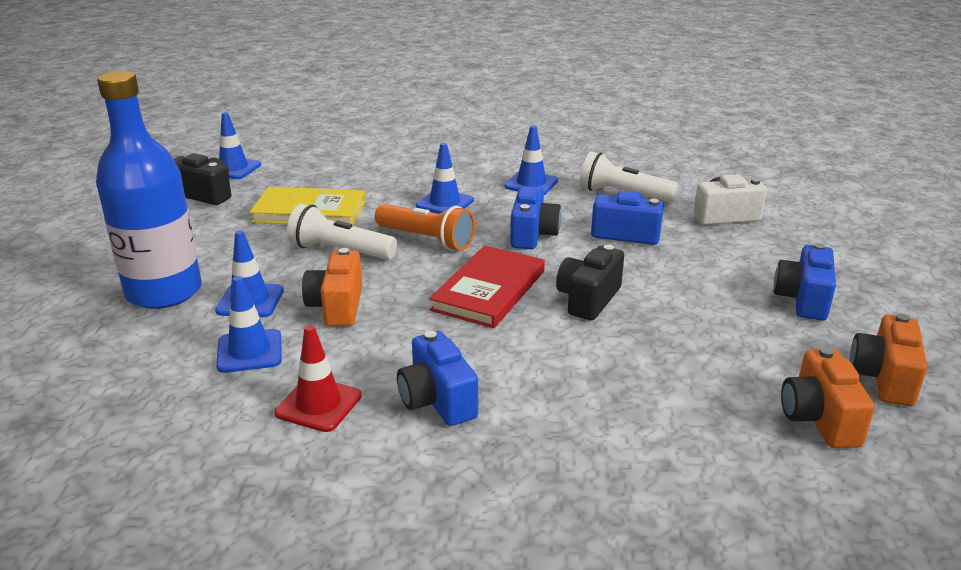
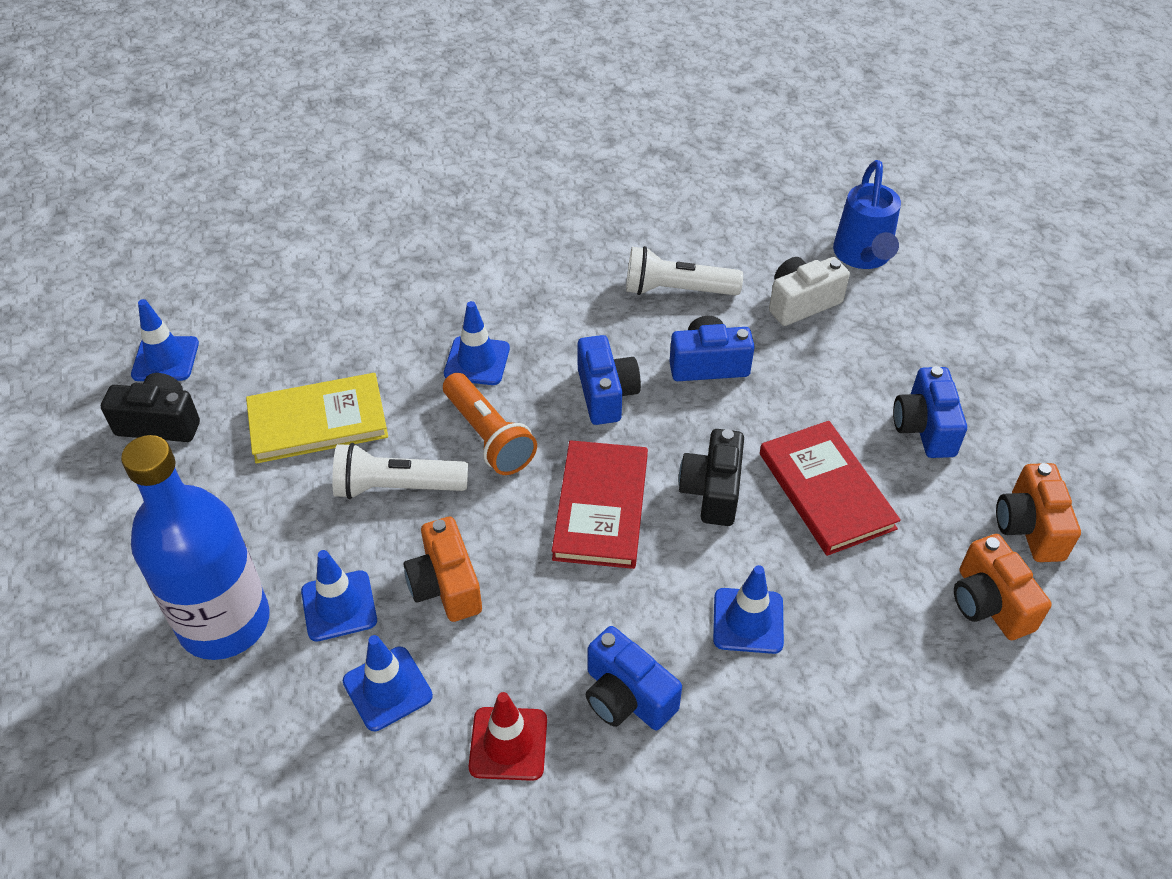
camera: 20 degrees left, 20 degrees up
orange flashlight [375,204,475,251] -> orange flashlight turned 45 degrees clockwise [443,373,537,475]
blue traffic cone [504,125,558,195] -> blue traffic cone moved to [713,565,784,654]
none -> red book [760,421,901,556]
none -> blue watering can [833,160,901,269]

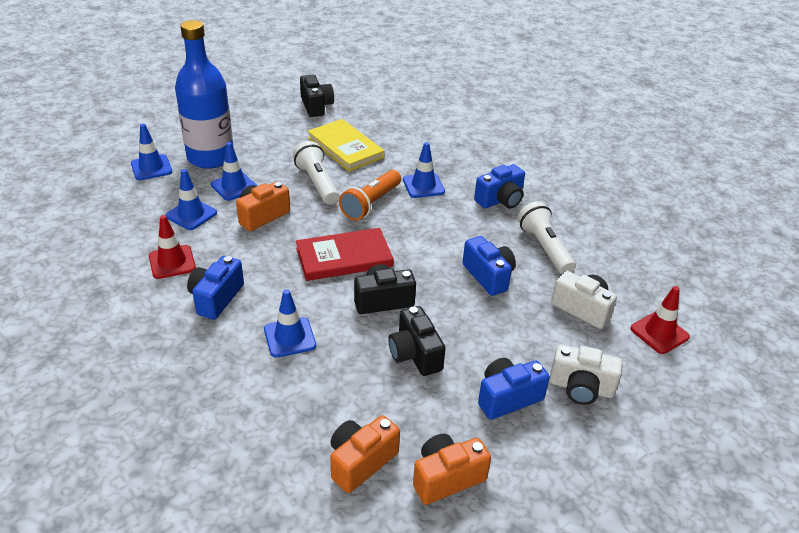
camera: 65 degrees right, 10 degrees down
blue traffic cone [131,299,199,381] -> blue traffic cone moved to [131,124,172,180]
blue camera [577,335,641,425] -> blue camera moved to [474,164,525,208]
red book [760,421,901,556] -> black camera [388,306,446,376]
blue watering can [833,160,901,269] -> red traffic cone [630,286,690,354]
none -> white camera [549,344,623,405]

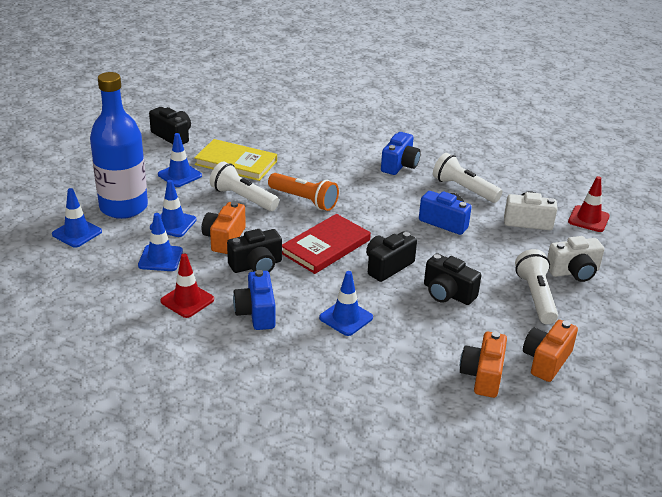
camera: 30 degrees left, 5 degrees down
orange flashlight [339,170,401,221] -> orange flashlight turned 60 degrees counterclockwise [268,173,339,211]
blue traffic cone [403,142,445,198] -> blue traffic cone moved to [158,133,202,187]
blue camera [478,358,550,420] -> white flashlight [515,249,558,324]
none -> black camera [227,229,282,273]

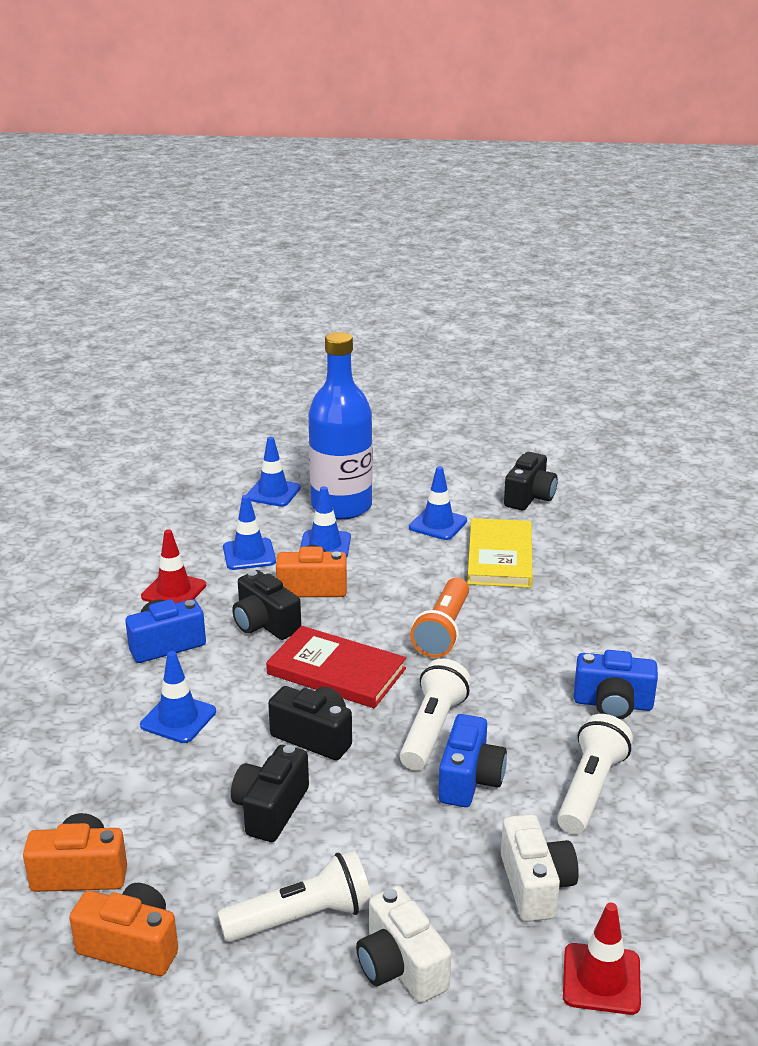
camera: 75 degrees right, 5 degrees down
white flashlight [210,161,279,211] -> white flashlight moved to [400,659,471,770]

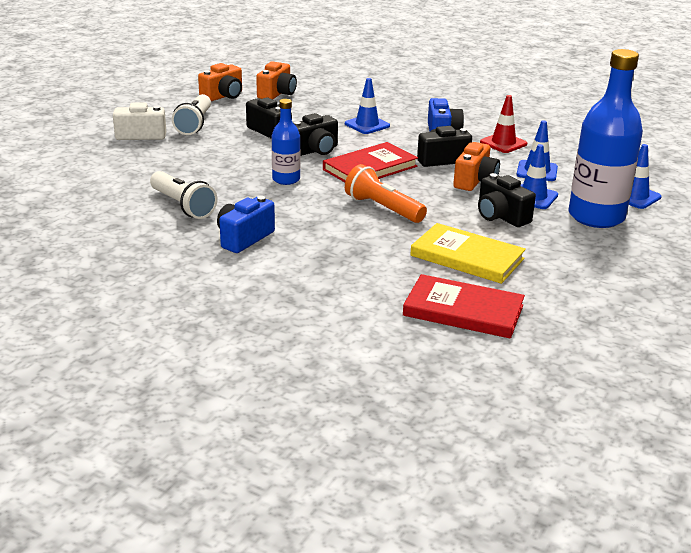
camera: 115 degrees right, 0 degrees up
white flashlight [400,659,471,770] -> blue bottle [272,99,301,185]
blue traffic cone [409,466,467,540] -> none
blue camera [438,714,507,807] -> none
white camera [501,814,579,922] -> none
black camera [504,452,558,510] -> black camera moved to [478,173,536,227]
red traffic cone [563,903,641,1015] -> none
none -> red book [403,274,525,339]

